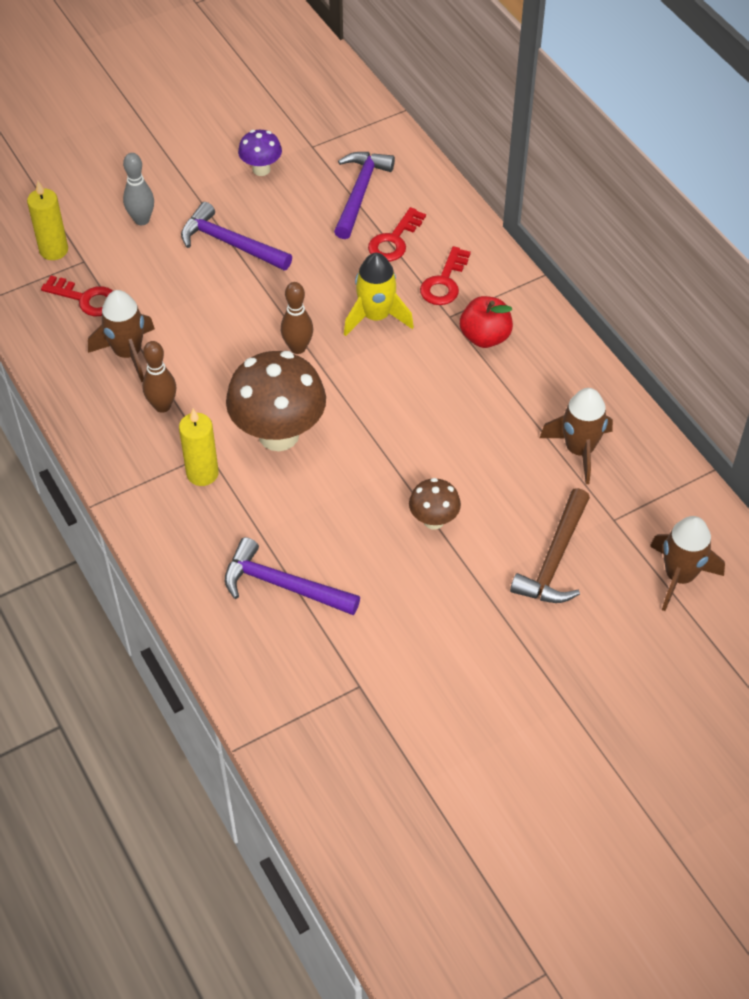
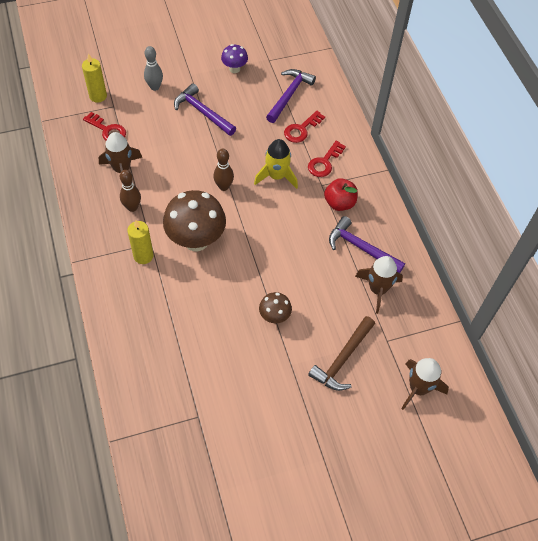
camera: 10 degrees right, 5 degrees up
purple hammer [225,537,360,615] -> purple hammer moved to [329,216,405,273]

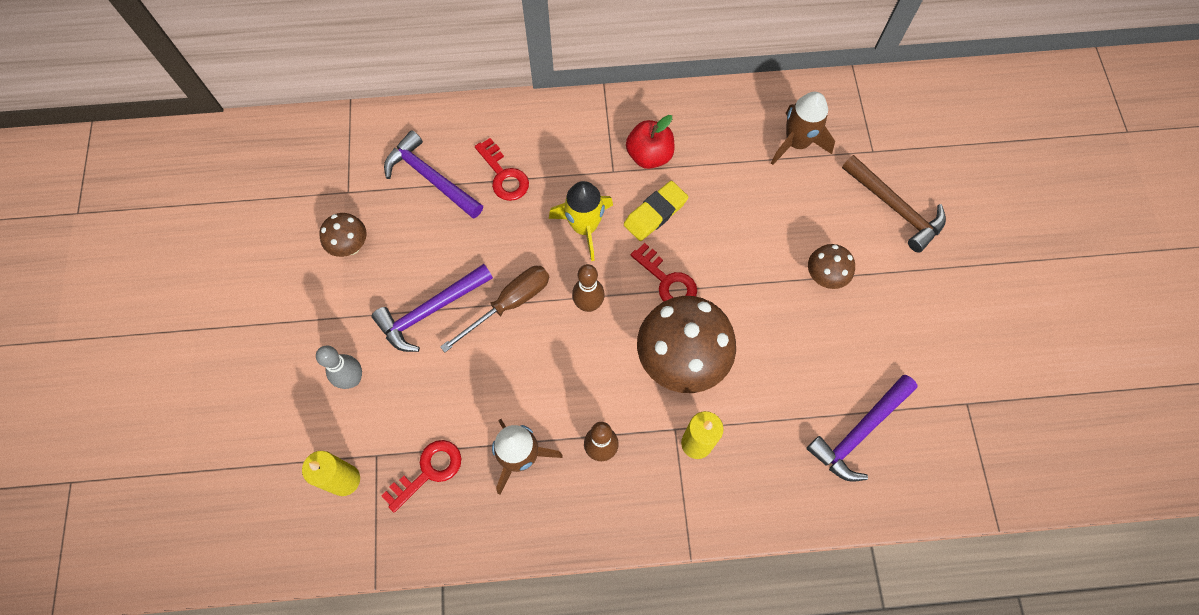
camera: 75 degrees left, 10 degrees up
purple mushroom [221,44,248,73] -> brown mushroom [319,213,367,257]
red key [308,141,346,177] -> red key moved to [630,243,697,302]
purple hammer [329,216,405,273] -> purple hammer moved to [806,375,918,482]
brown rocket [401,358,449,410] -> none
none -> brown screwdriver [440,266,549,353]
none -> yellow eraser [624,181,688,241]

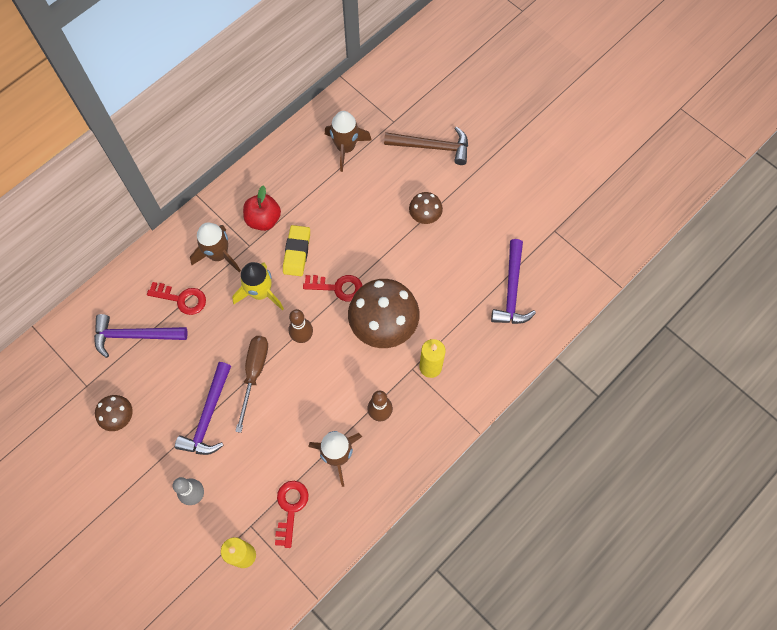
camera: 40 degrees left, 0 degrees up
none -> brown rocket [190,223,241,272]

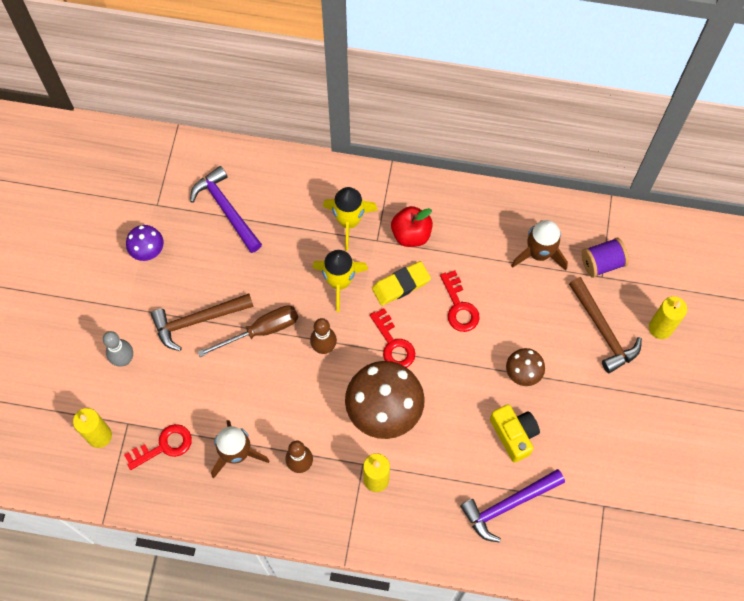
camera: 55 degrees right, 0 degrees up
brown mushroom [95,395,133,431] -> purple mushroom [126,225,164,261]
red key [147,282,206,315] -> red key moved to [440,270,480,332]
purple hammer [175,362,231,455] -> brown hammer [151,293,254,351]
brown rocket [190,223,241,272] -> yellow rocket [323,187,378,251]
none -> yellow camera [490,404,540,462]
none -> purple spool [581,238,629,278]
none -> yellow candle [649,296,687,339]

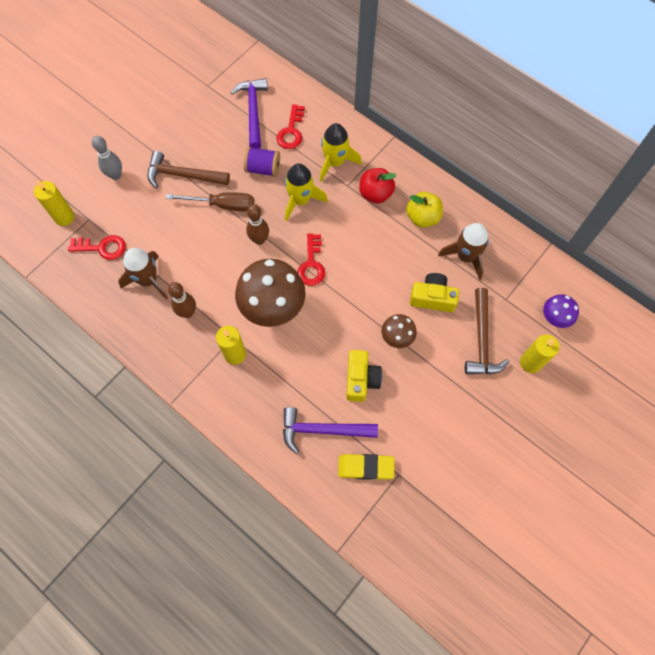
camera: 30 degrees right, 0 degrees up
purple mushroom [126,225,164,261] -> purple mushroom moved to [543,294,579,328]
yellow eraser [372,261,431,306] -> yellow eraser moved to [338,454,395,480]
red key [440,270,480,332] -> red key moved to [276,104,305,149]
purple spool [581,238,629,278] -> purple spool moved to [244,147,280,177]
none -> yellow apple [406,192,443,228]
none -> yellow camera [410,273,459,312]

